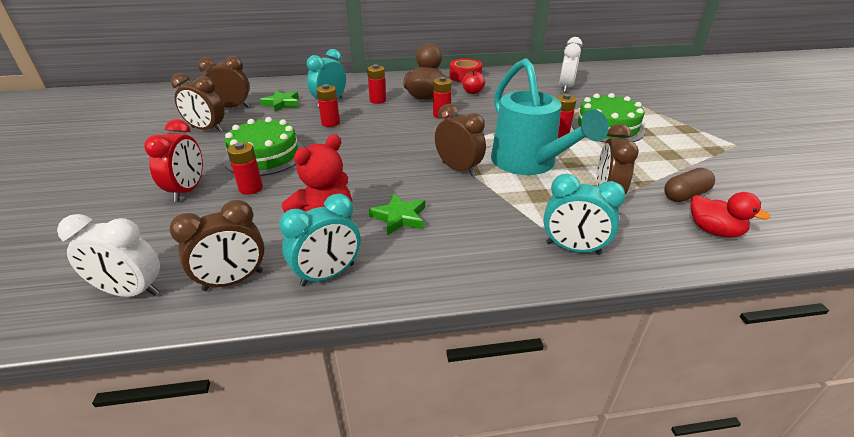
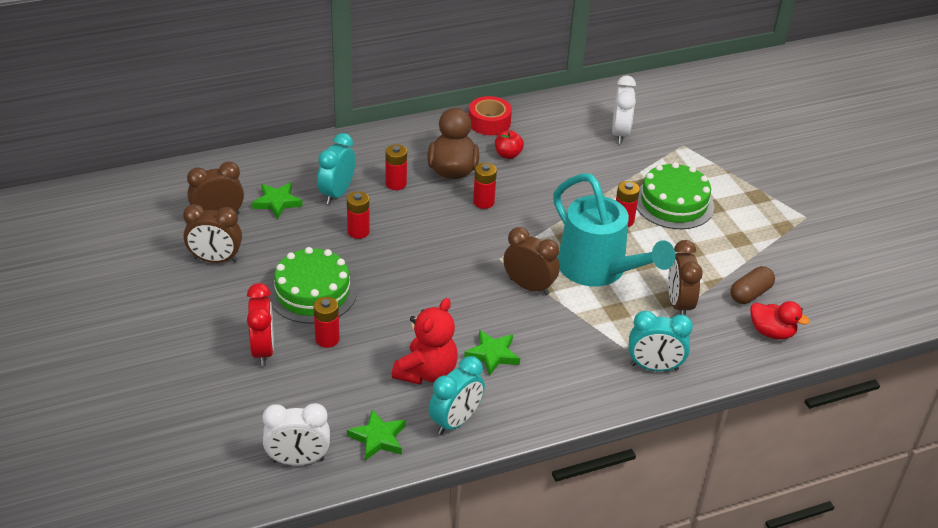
camera: 15 degrees left, 5 degrees up
brown clock [169,200,265,291] -> green star [347,409,405,461]

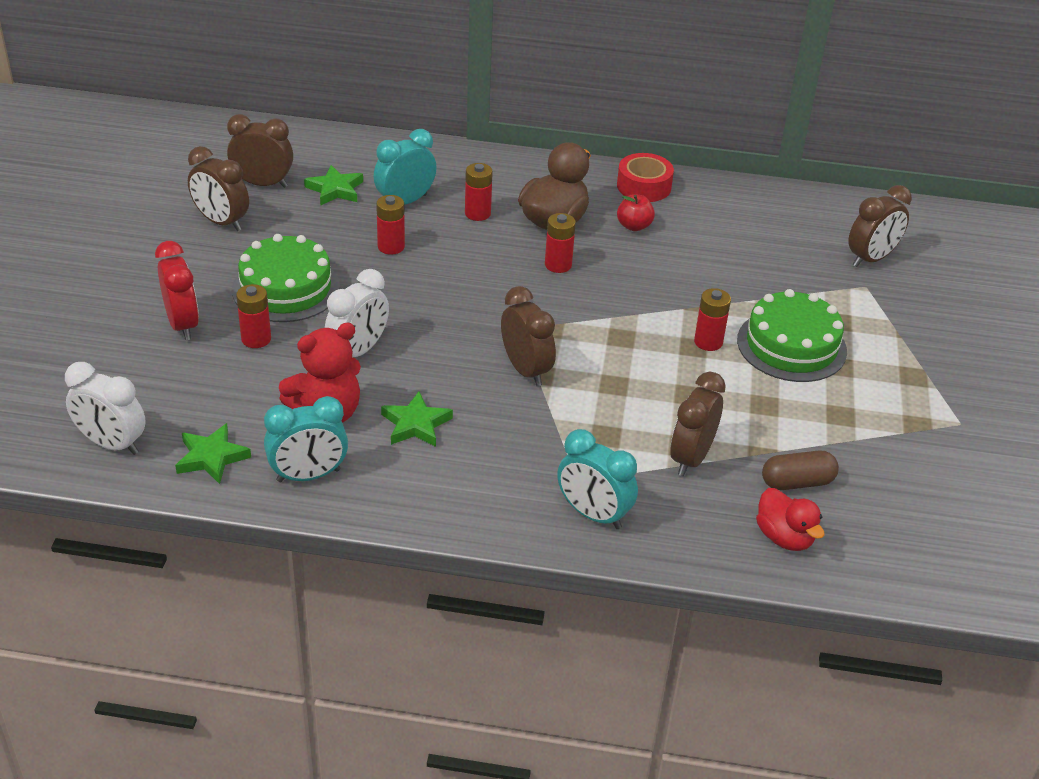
camera: 30 degrees right, 0 degrees up
red clock [247,283,274,366] -> red clock turned 45 degrees counterclockwise [155,241,199,340]
turquoise watering can [553,173,675,287] -> none
white clock [612,75,636,144] -> white clock moved to [325,269,389,357]
none -> brown clock [848,185,912,267]

